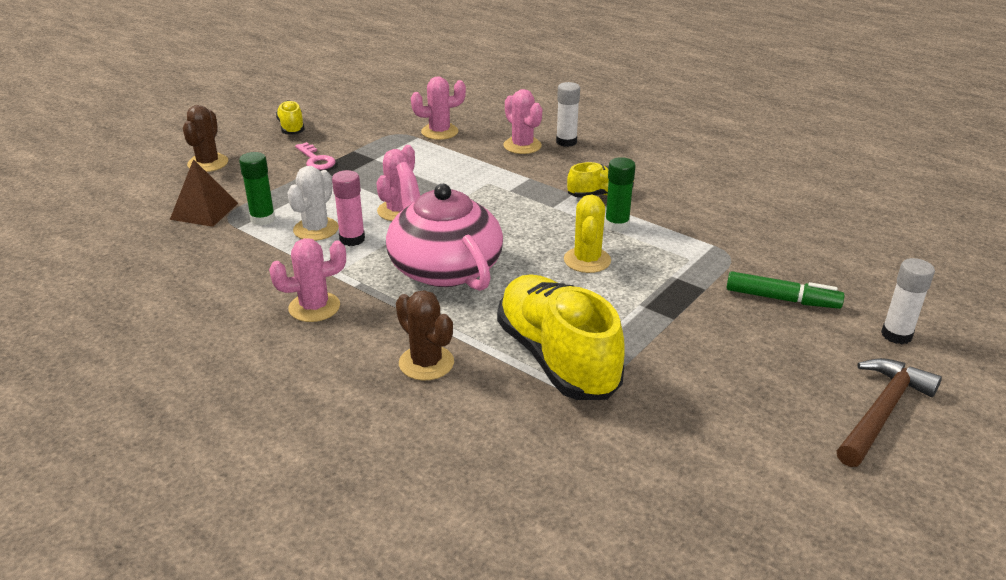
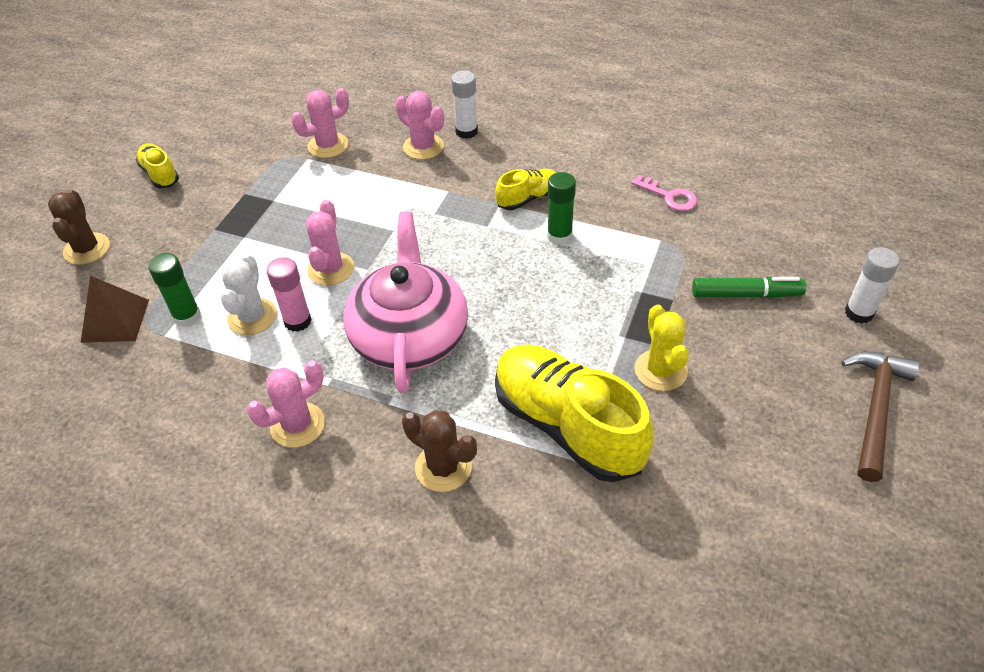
camera: 15 degrees left, 15 degrees up
pink key [295,142,336,170] -> pink key moved to [631,175,697,211]
pink teapot [386,162,503,291] -> pink teapot turned 45 degrees clockwise [343,211,468,393]
yellow cactus [564,194,611,273] -> yellow cactus moved to [634,305,689,391]

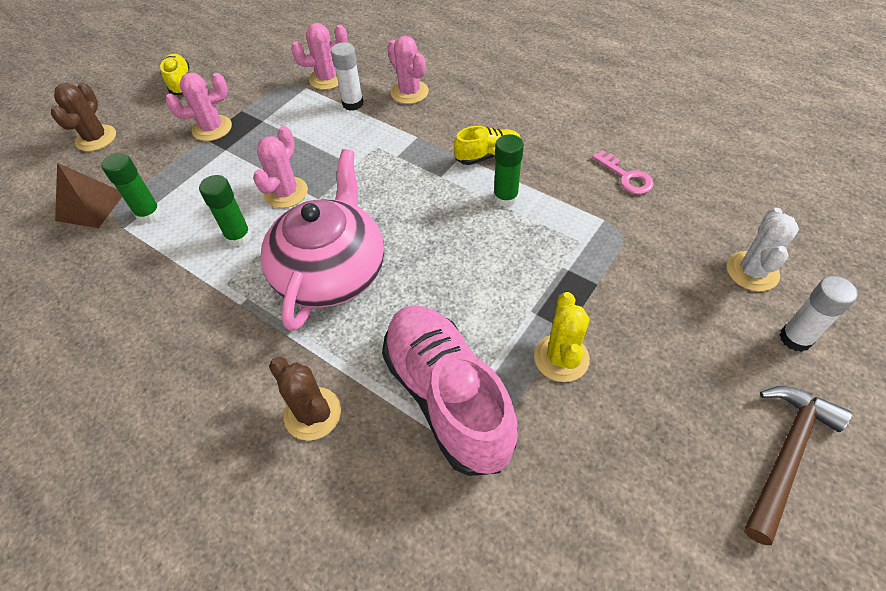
camera: 15 degrees right, 5 degrees up
white cactus [221,254,277,335] -> white cactus moved to [727,208,799,291]
pink cactus [247,360,325,448] -> pink cactus moved to [166,73,232,141]
pink glue stick [267,257,312,332] -> green glue stick [199,175,251,247]
white glue stick [451,71,478,139] -> white glue stick moved to [331,42,364,111]
yellow shoe [495,344,654,482] -> pink shoe [382,305,517,476]
green marker [692,277,806,298] -> none

